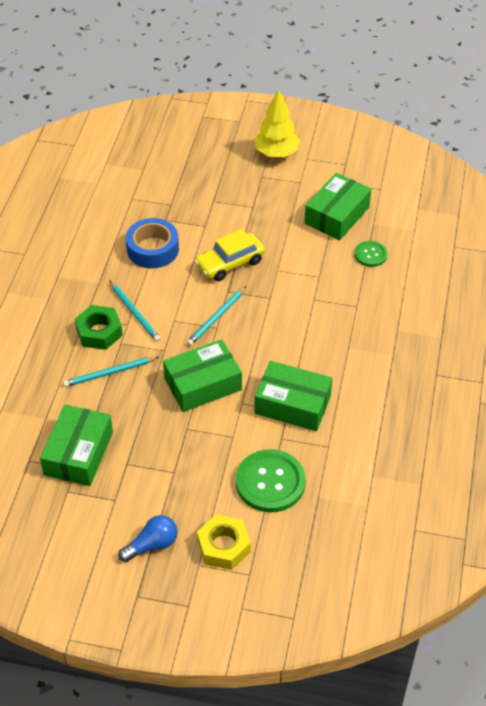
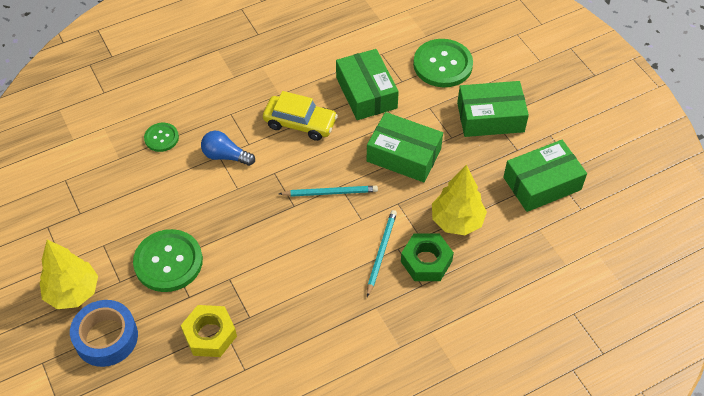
camera: 130 degrees left, 5 degrees up
turquoise pencil [63,357,159,387] -> yellow tree [432,165,487,235]
blue light bulb [118,515,178,562] -> blue light bulb moved to [201,131,255,166]
blue tape [126,218,179,268] -> blue tape moved to [70,300,138,367]
yellow car [194,229,265,281] -> yellow car moved to [263,91,338,141]
yellow nut [197,514,251,570] -> yellow nut moved to [181,305,237,357]
green box [305,173,371,240] -> green box moved to [457,81,529,137]
none -> green button [133,229,203,292]

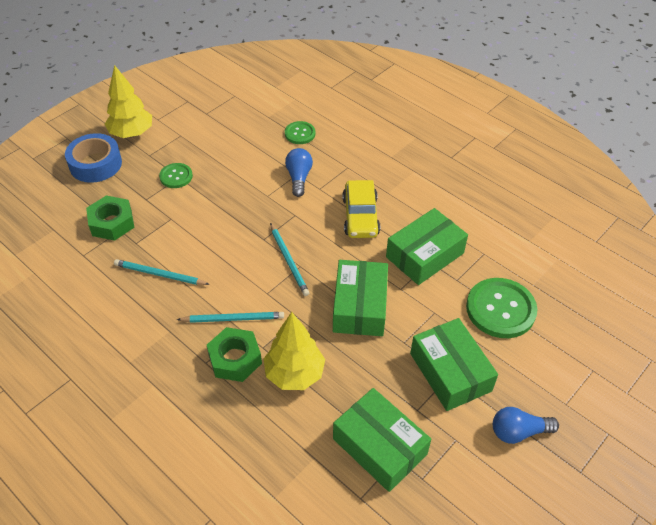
camera: 70 degrees right, 5 degrees down
green button [133,229,203,292] -> green button [159,163,193,188], size x0.55
yellow nut [181,305,237,357] -> green nut [86,195,134,241]
none -> turquoise pencil [114,259,210,285]
none -> blue light bulb [493,407,559,444]

